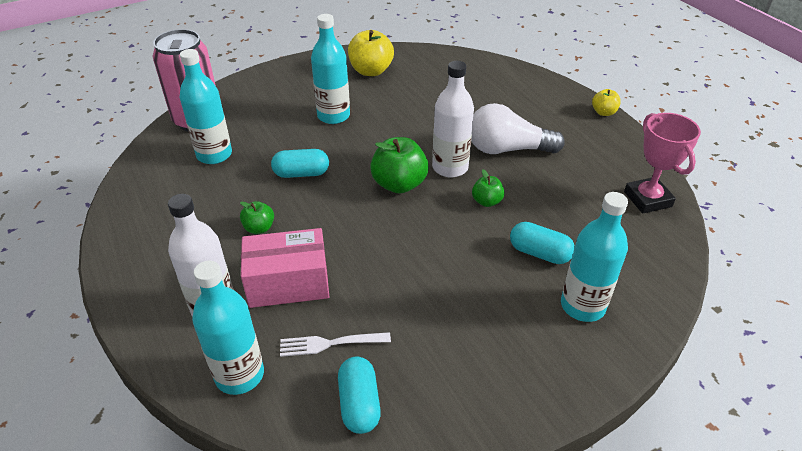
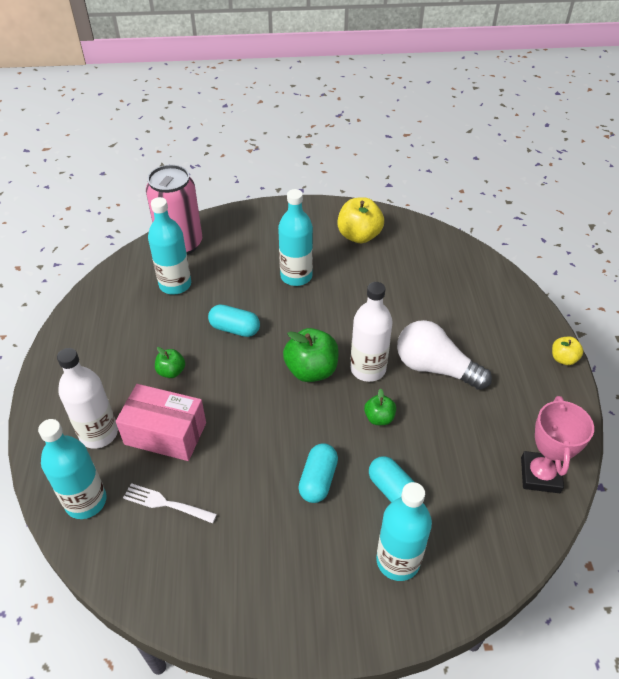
camera: 25 degrees right, 5 degrees up
turquoise capsule [338,357,381,434] -> turquoise capsule moved to [298,443,338,503]

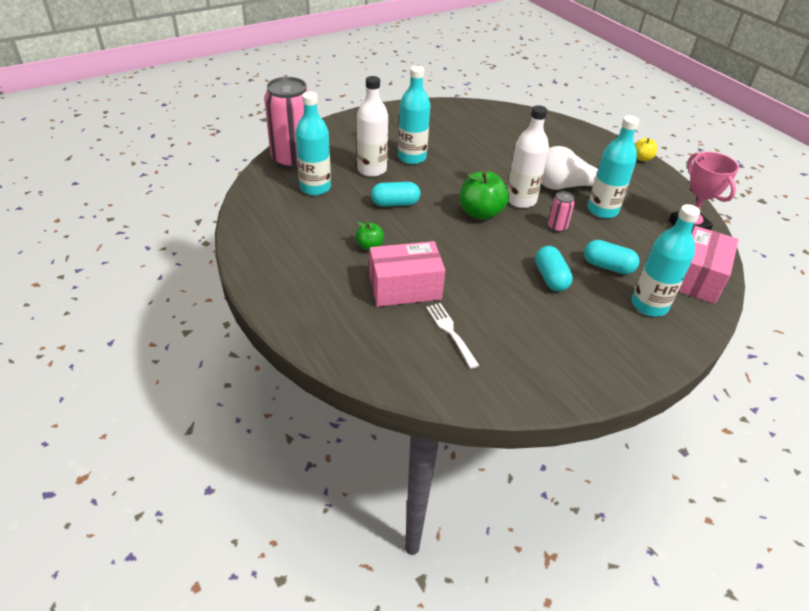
camera: 30 degrees left, 5 degrees down
turquoise bottle [38,419,107,519] -> turquoise bottle moved to [588,116,639,218]
white bottle [57,348,118,449] -> white bottle moved to [357,76,388,177]
white fork [123,483,217,524] -> white fork turned 75 degrees clockwise [426,303,479,369]
yellow apple [337,197,384,243] -> none
green apple [364,389,396,425] -> pink can [548,191,575,232]
none -> pink box [678,226,739,304]

